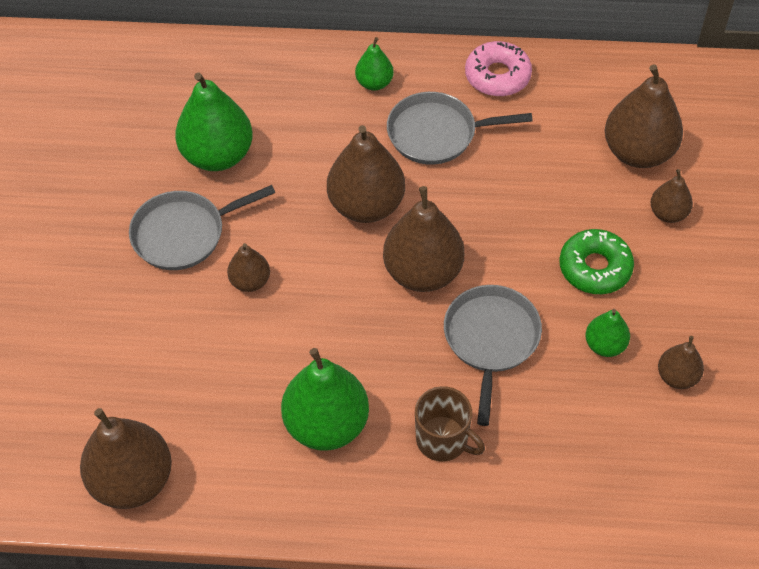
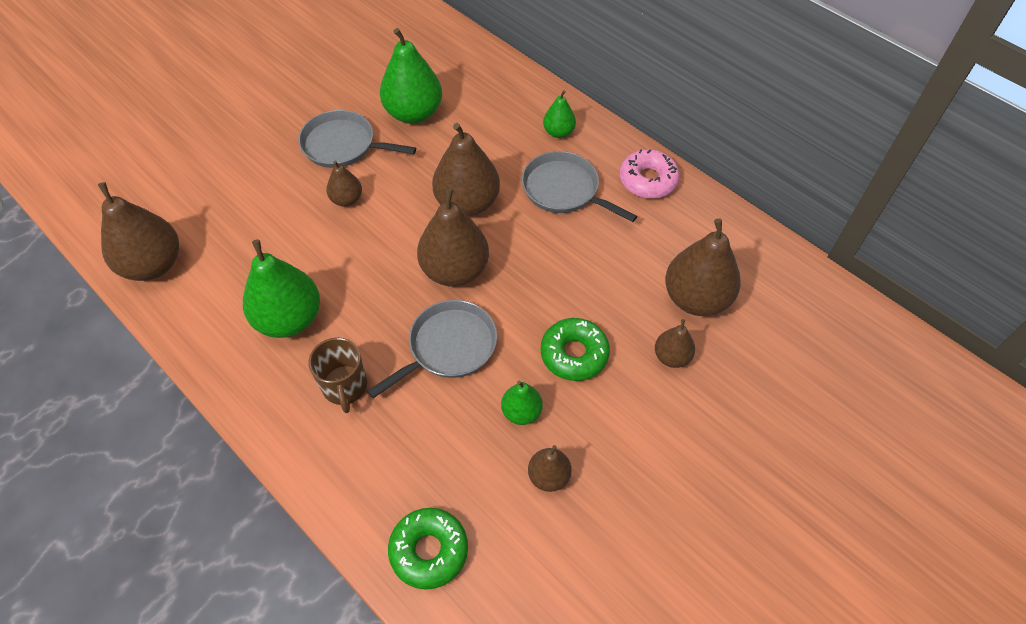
camera: 40 degrees right, 0 degrees up
none -> green donut [388,508,468,590]

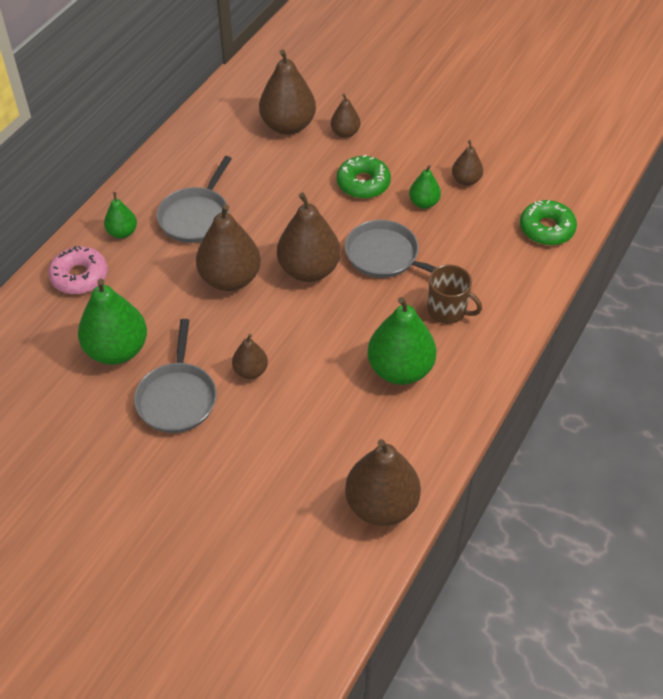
camera: 105 degrees left, 5 degrees down
brown mug [309,337,367,413] -> brown mug turned 60 degrees clockwise [427,265,482,324]
pink donut [620,149,680,199] -> pink donut moved to [48,246,108,294]

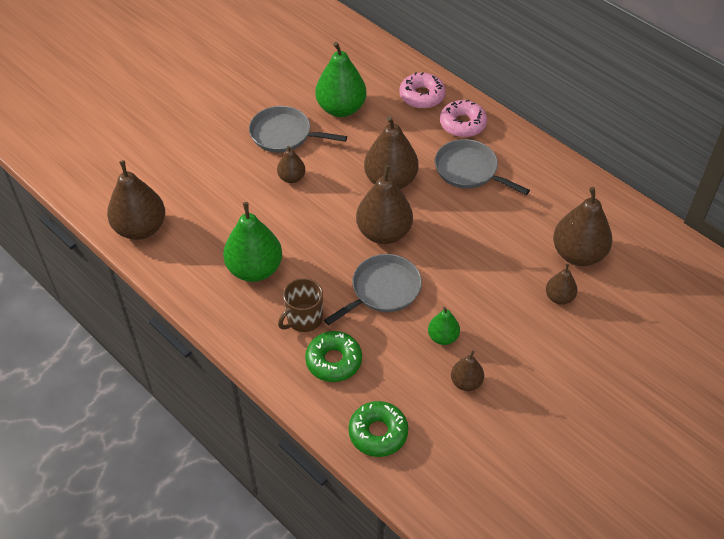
camera: 105 degrees right, 0 degrees up
green pear [104,192,137,239] -> pink donut [440,100,487,137]
green donut [337,155,391,199] -> green donut moved to [305,331,362,382]

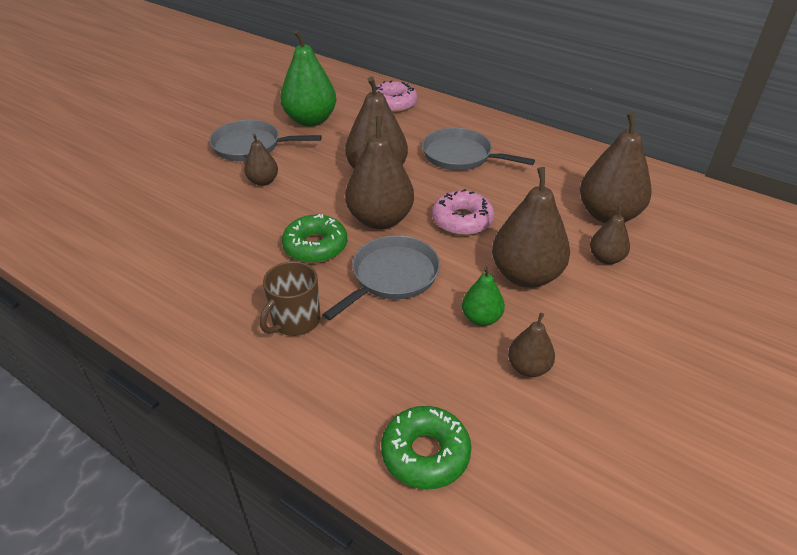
camera: 10 degrees left, 10 degrees down
brown pear [107,160,165,240] -> brown pear moved to [492,167,570,288]
green pear [223,202,282,282] -> none
green donut [305,331,362,382] -> green donut moved to [282,214,347,263]
pink donut [440,100,487,137] -> pink donut moved to [432,189,494,236]

